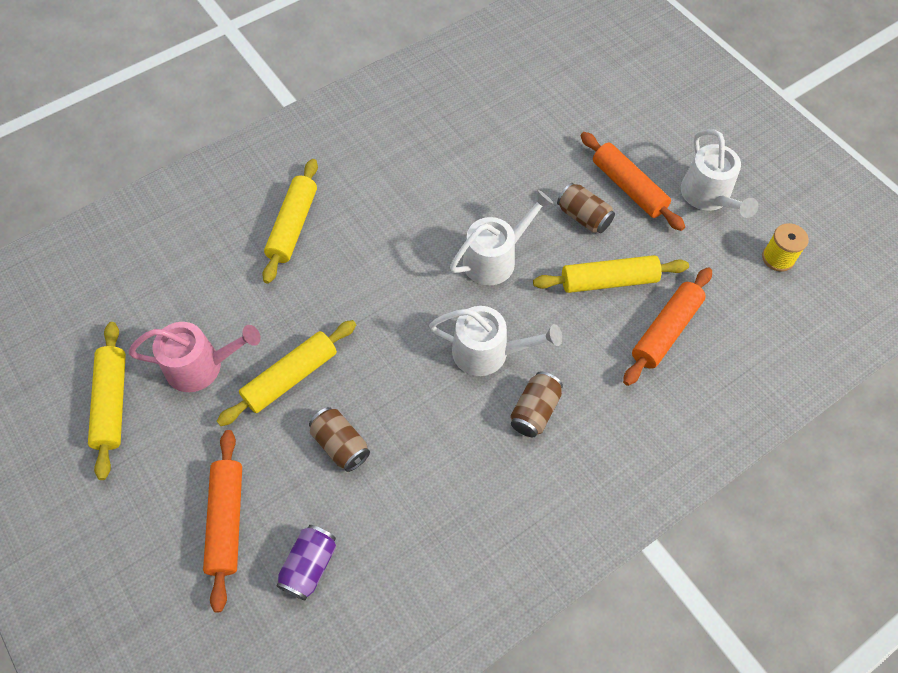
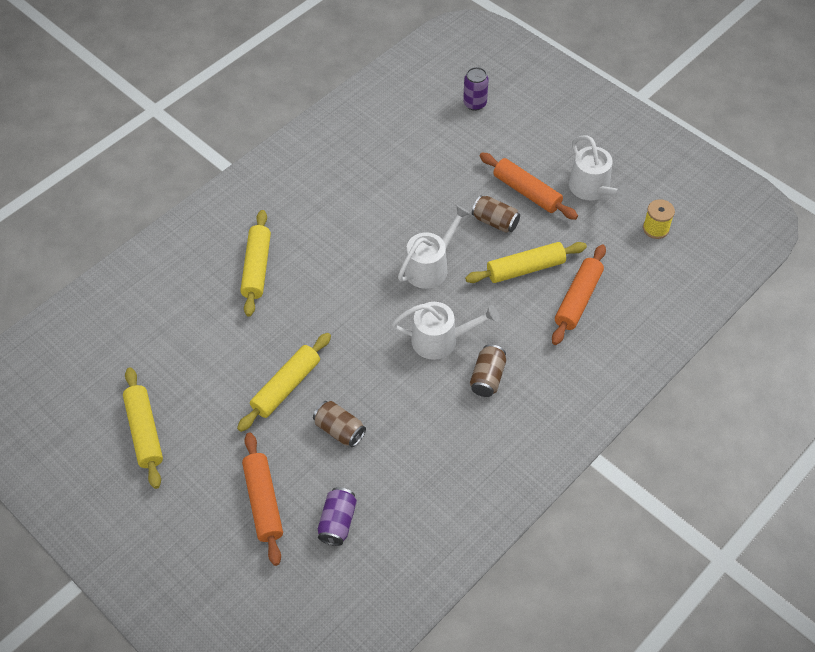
camera: 10 degrees left, 5 degrees down
pink watering can [128,322,261,392] -> none
none -> purple can [463,67,489,111]

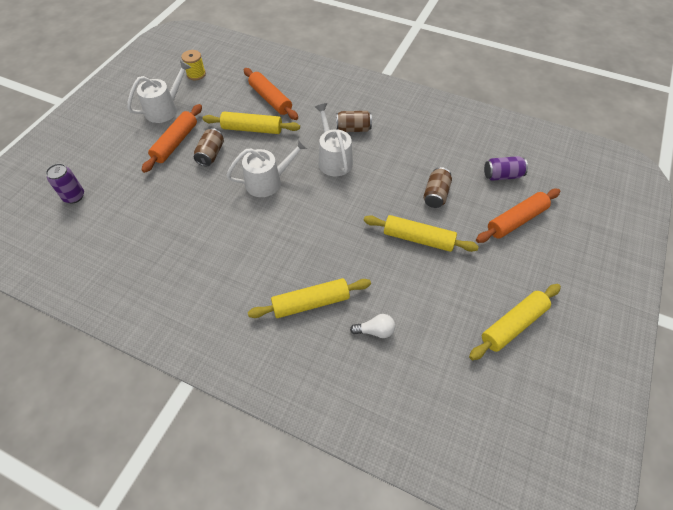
camera: 110 degrees left, 0 degrees up
white watering can [398,205,471,289] -> white watering can turned 135 degrees clockwise [226,138,309,197]
yellow rolling pin [465,242,587,283] -> yellow rolling pin turned 45 degrees counterclockwise [203,112,300,134]
orange rolling pin [552,244,606,345] -> orange rolling pin turned 45 degrees clockwise [244,68,298,120]
none -> white light bulb [350,314,395,338]

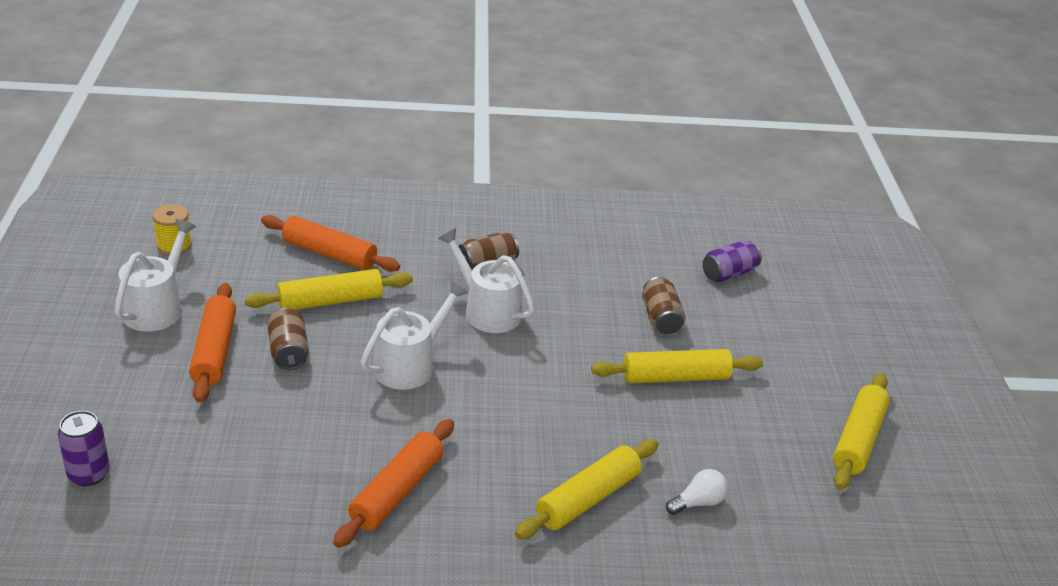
camera: 30 degrees left, 20 degrees down
orange rolling pin [476,189,561,243] -> orange rolling pin moved to [333,419,454,548]

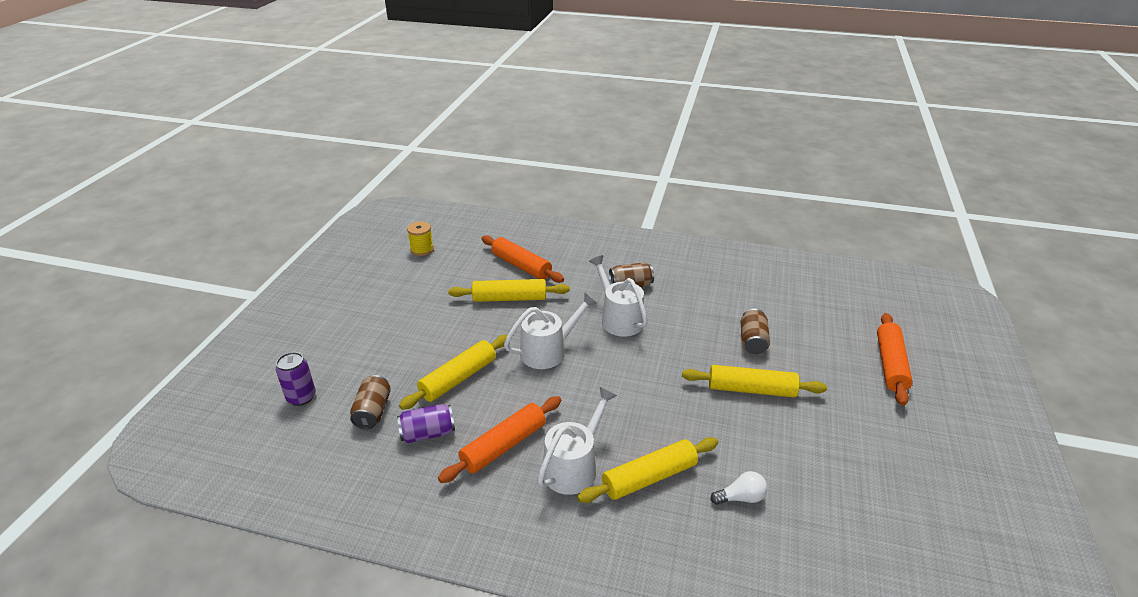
camera: 20 degrees right, 0 degrees up
white watering can [114,219,196,332] -> white watering can moved to [537,387,617,495]
orange rolling pin [189,283,236,403] -> orange rolling pin moved to [877,313,913,406]
brown can [267,308,309,370] -> brown can moved to [350,375,391,429]
purple can [702,240,762,282] -> purple can moved to [397,404,455,443]
yellow rolling pin [833,373,890,490] -> yellow rolling pin moved to [399,335,507,410]

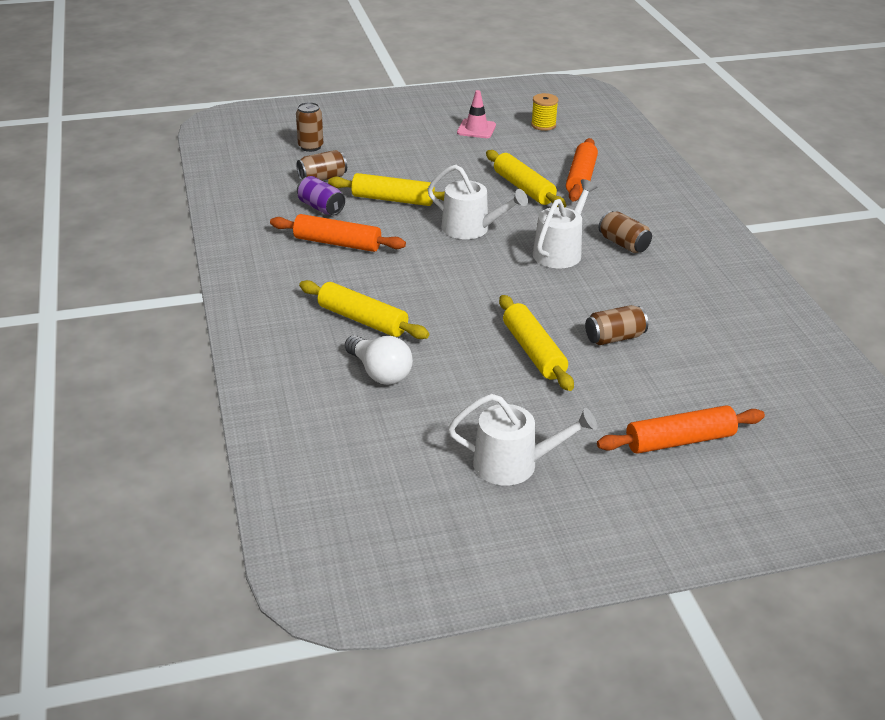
camera: 60 degrees right, 0 degrees up
purple can [276,352,316,406] -> brown can [296,102,323,152]
white watering can [537,387,617,495] -> white watering can moved to [448,394,597,485]
white light bulb [711,471,767,505] -> white light bulb [345,335,413,385], size x1.56
none -> pink traffic cone [457,90,496,138]

